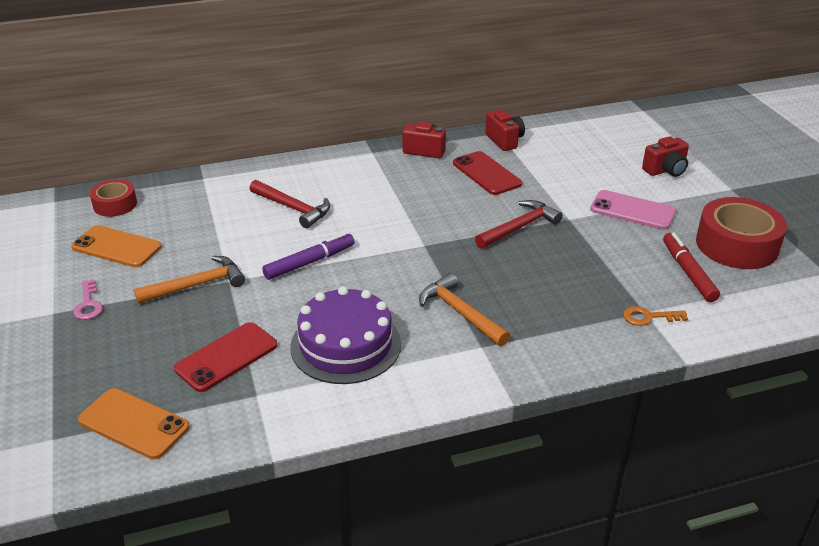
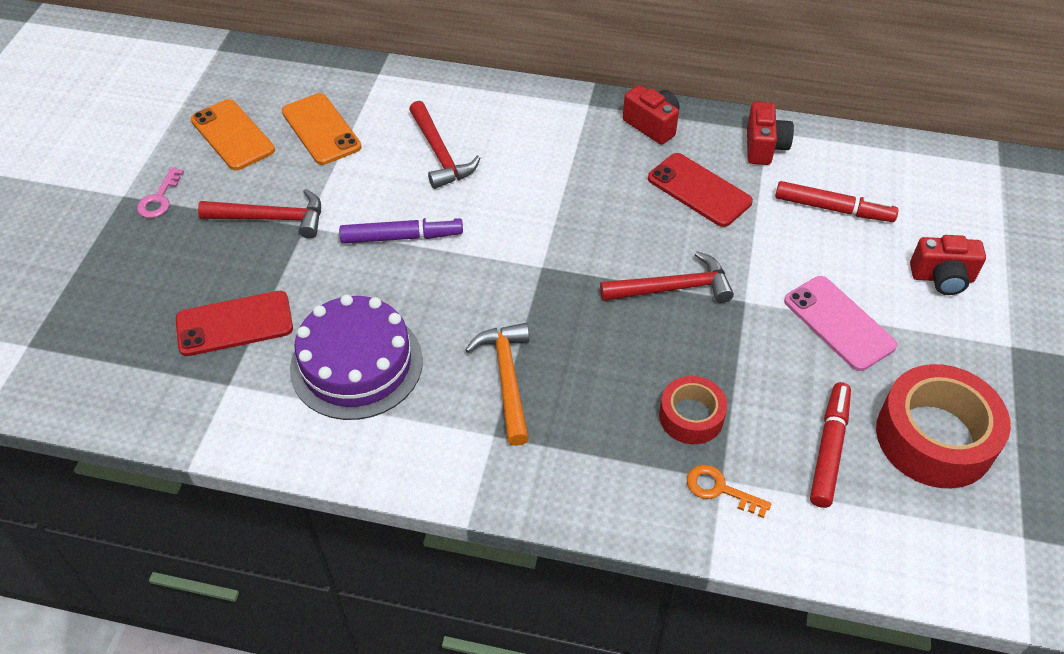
camera: 30 degrees right, 15 degrees up
orange phone [78,388,189,459] -> orange phone moved to [282,93,362,165]
red tape [90,179,137,217] -> red tape moved to [659,376,727,444]
orange hammer [134,256,245,304] -> red hammer [198,189,321,239]
red phone [453,151,522,195] -> red phone turned 45 degrees counterclockwise [648,153,753,227]
none -> red marker [775,181,899,222]

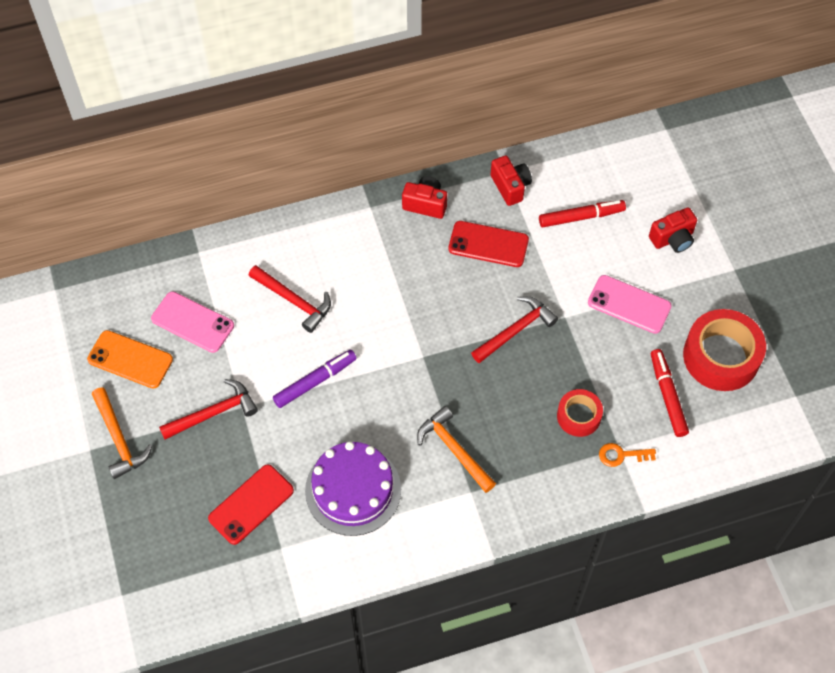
camera: 30 degrees left, 10 degrees up
pink key [137,167,184,218] -> orange hammer [92,387,152,479]
orange phone [282,93,362,165] -> pink phone [151,291,234,353]

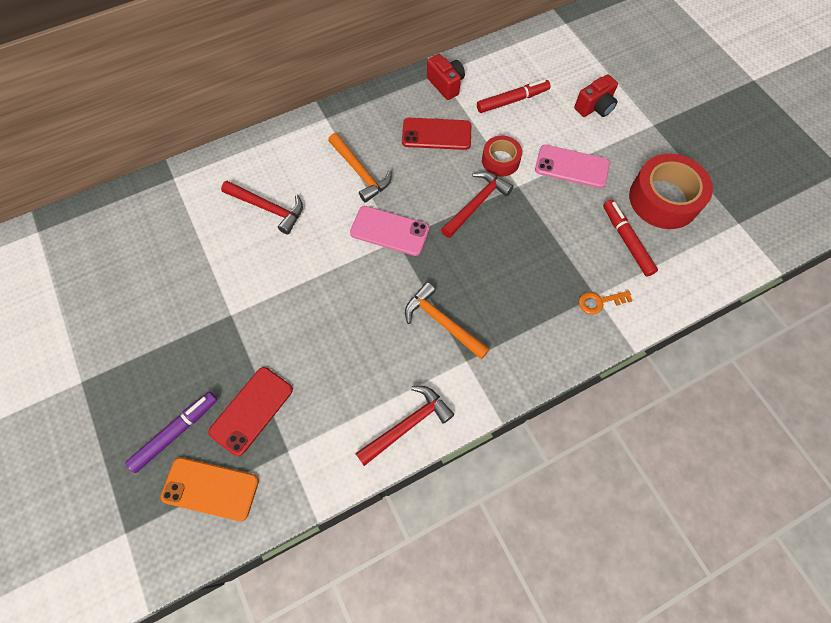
camera: 10 degrees left, 5 degrees up
orange phone [87,330,173,389] -> orange phone moved to [161,457,259,521]
orange hammer [92,387,152,479] -> orange hammer moved to [328,133,392,203]
pink phone [151,291,234,353] -> pink phone moved to [350,206,429,256]
red hammer [159,379,258,440] -> red hammer moved to [355,386,454,466]
purple marker [273,350,357,408] -> purple marker moved to [125,391,217,473]
purple cake [305,441,401,536] -> none
red camera [402,176,447,219] -> none
red tape [557,389,603,437] -> red tape moved to [482,136,522,177]

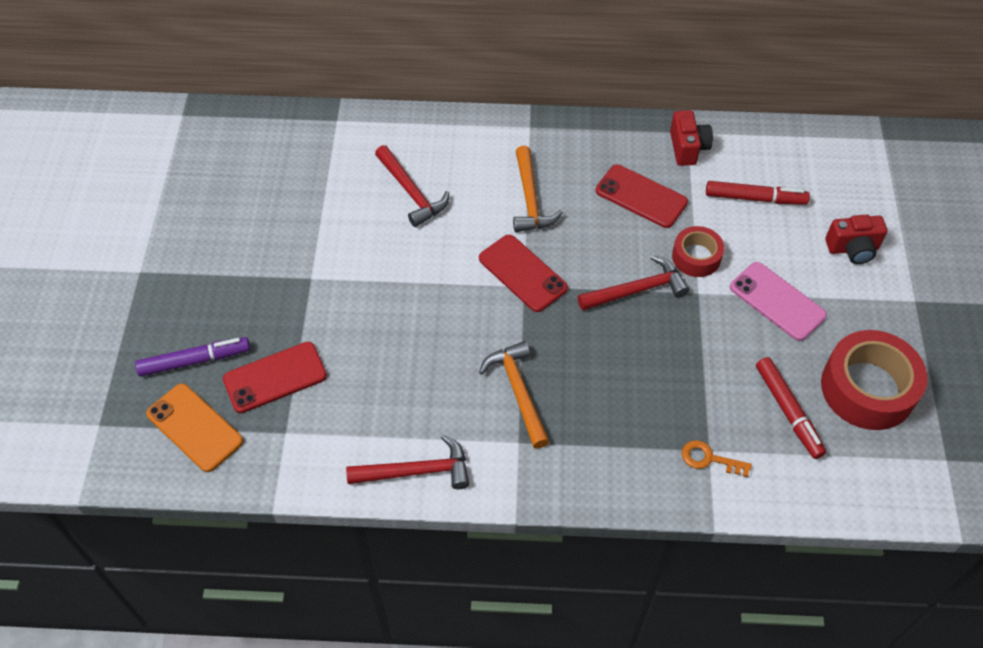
camera: 30 degrees right, 10 degrees down
pink phone [350,206,429,256] -> red phone [479,235,568,312]
red marker [603,200,658,277] -> red marker turned 150 degrees clockwise [756,357,826,459]

